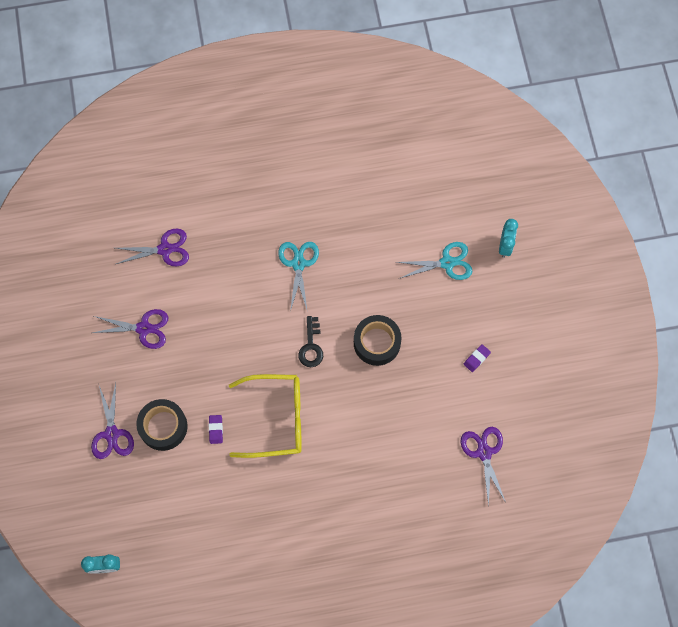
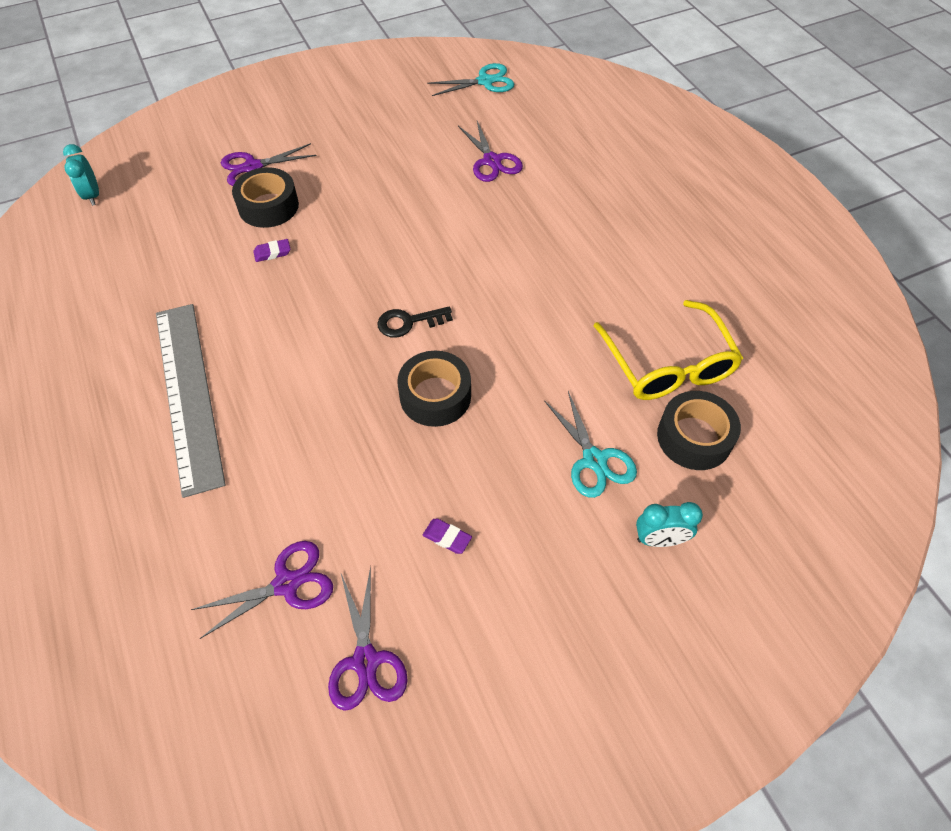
camera: 75 degrees right, 15 degrees down
purple scissors [93,309,168,349] -> purple scissors moved to [328,566,408,711]
yellow glasses [229,374,302,458] -> yellow glasses moved to [593,300,743,400]
turquoise scissors [278,242,319,311] -> turquoise scissors moved to [427,63,514,96]
none -> grey ruler [156,304,226,498]
none -> black tape [657,391,741,470]

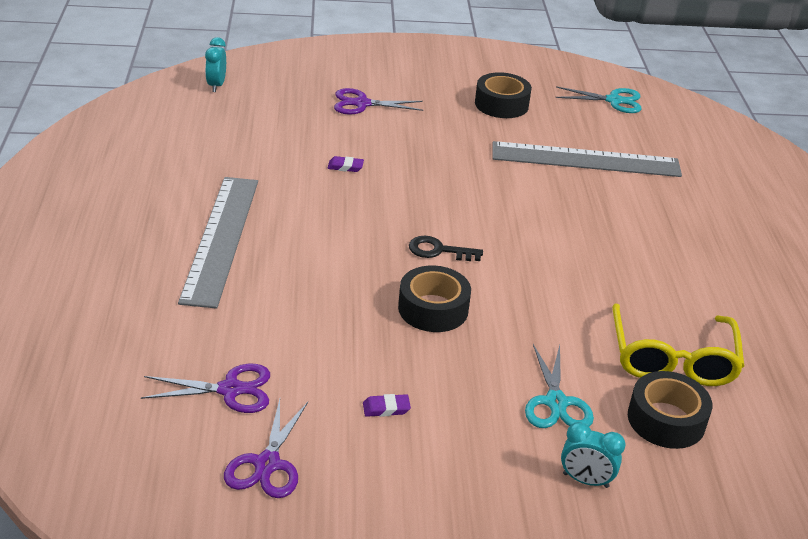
camera: 20 degrees right, 20 degrees down
black tape [232,167,299,228] -> black tape moved to [475,72,532,118]
purple eraser [423,519,472,554] -> purple eraser turned 60 degrees counterclockwise [363,394,411,417]
purple scissors [458,121,523,182] -> grey ruler [492,141,682,177]

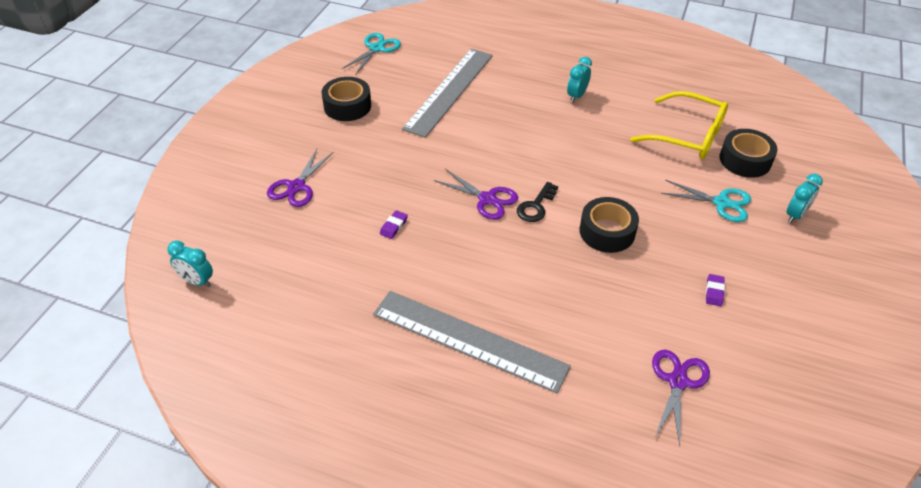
camera: 65 degrees left, 10 degrees up
purple scissors [224,399,308,498] -> purple scissors moved to [434,169,518,220]
none -> turquoise clock [567,57,592,102]

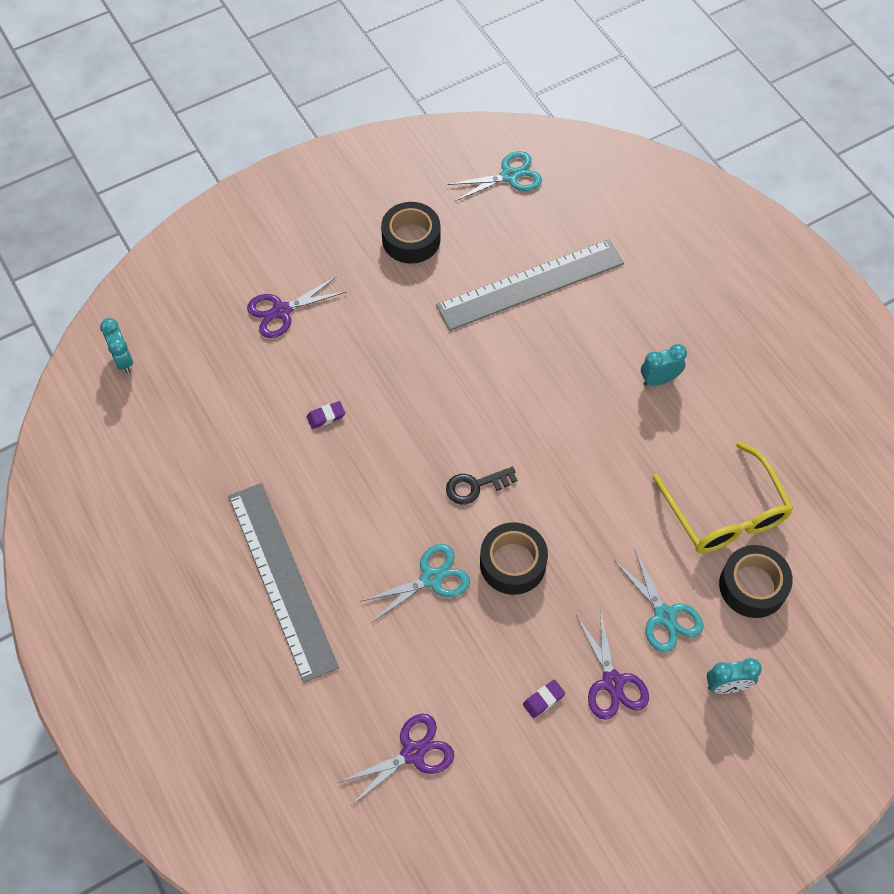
camera: 40 degrees right, 15 degrees up
purple scissors [434,169,518,220] -> purple scissors moved to [576,609,649,720]
none -> turquoise scissors [361,544,470,622]

